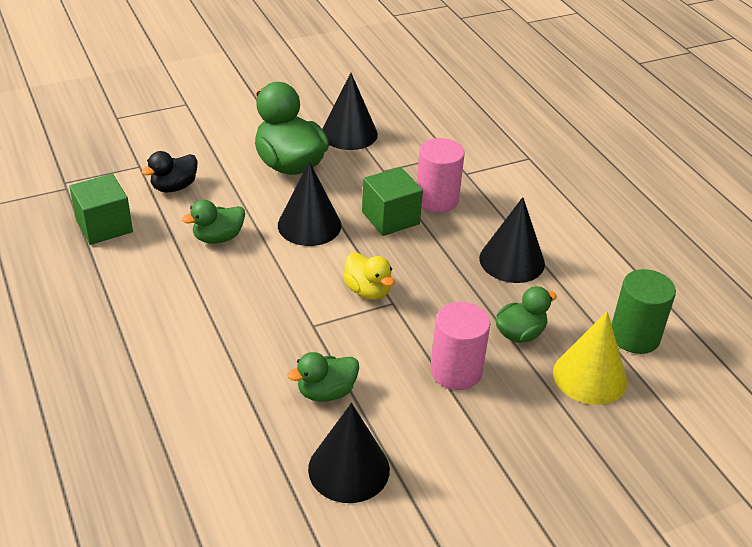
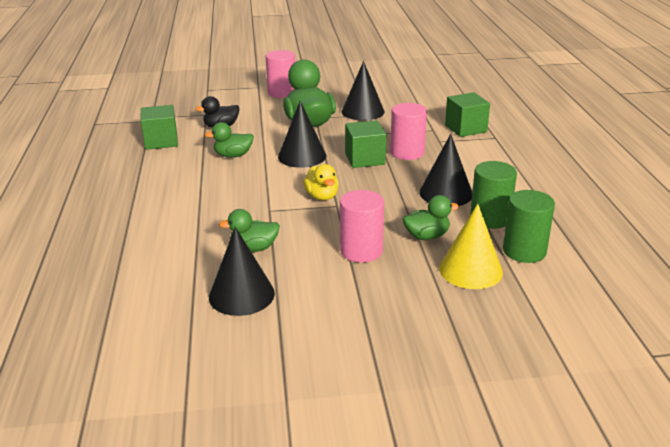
camera: 20 degrees right, 10 degrees down
none -> pink cylinder [266,50,295,98]
none -> green cube [445,92,490,137]
none -> green cylinder [470,161,517,229]

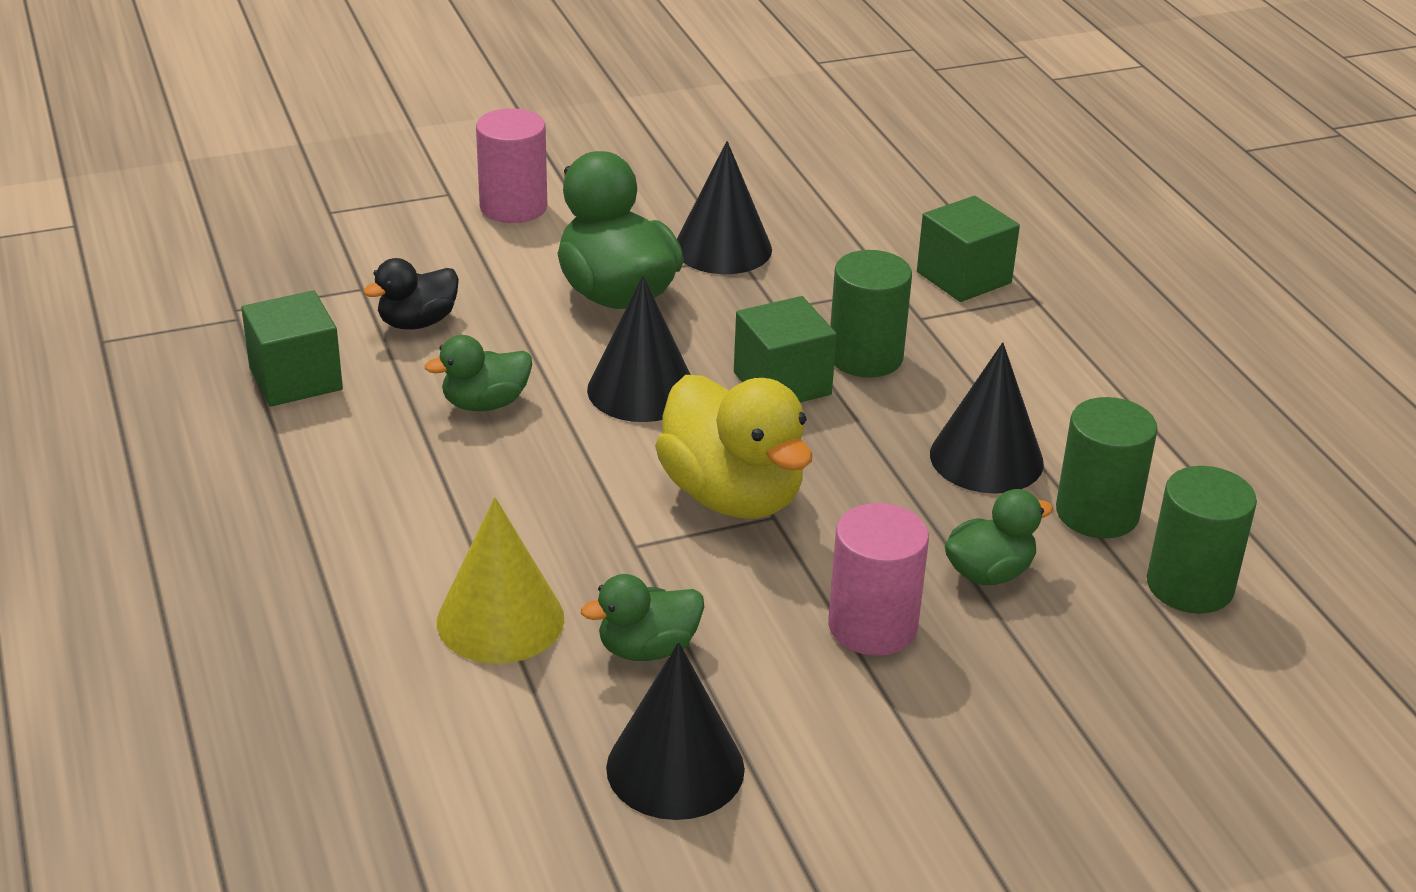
camera: 15 degrees left, 5 degrees up
yellow duck [303,164,339,200] -> yellow duck [655,375,812,519], size x1.80
pink cylinder [390,103,427,160] -> green cylinder [830,250,912,377]
yellow cone [439,204,503,289] -> yellow cone moved to [437,497,564,664]

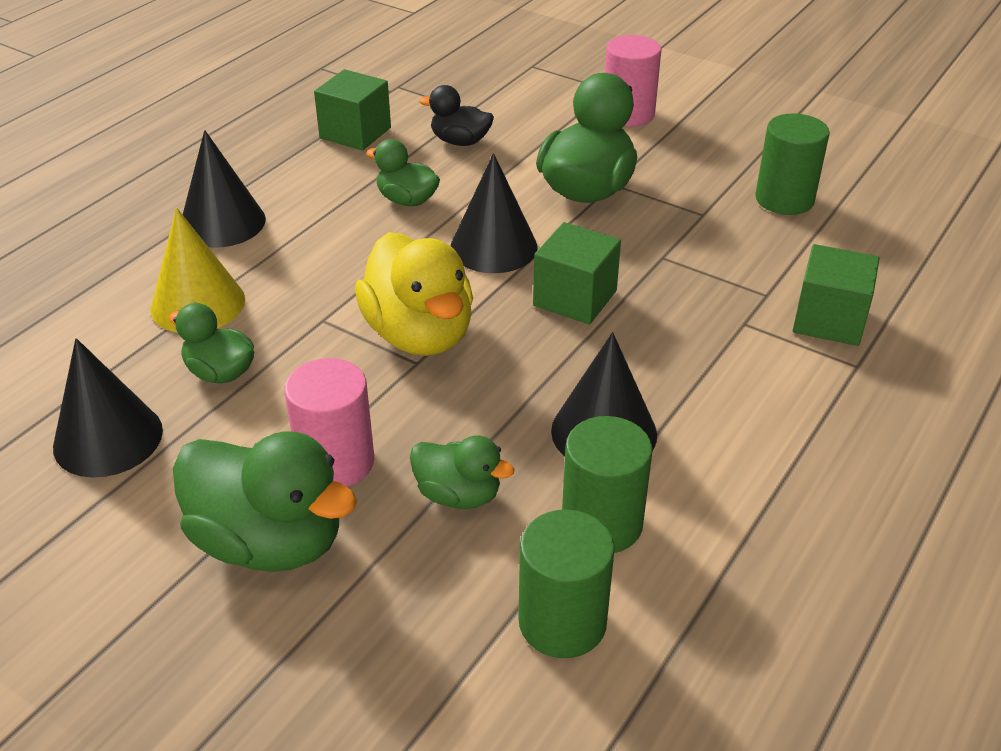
camera: 55 degrees right, 5 degrees up
yellow duck [655,375,812,519] -> yellow duck turned 45 degrees counterclockwise [355,232,473,356]
black cone [677,141,772,274] -> black cone moved to [183,130,266,248]
green cylinder [830,250,912,377] -> green cylinder moved to [755,113,830,215]
none -> green duck [173,431,357,572]

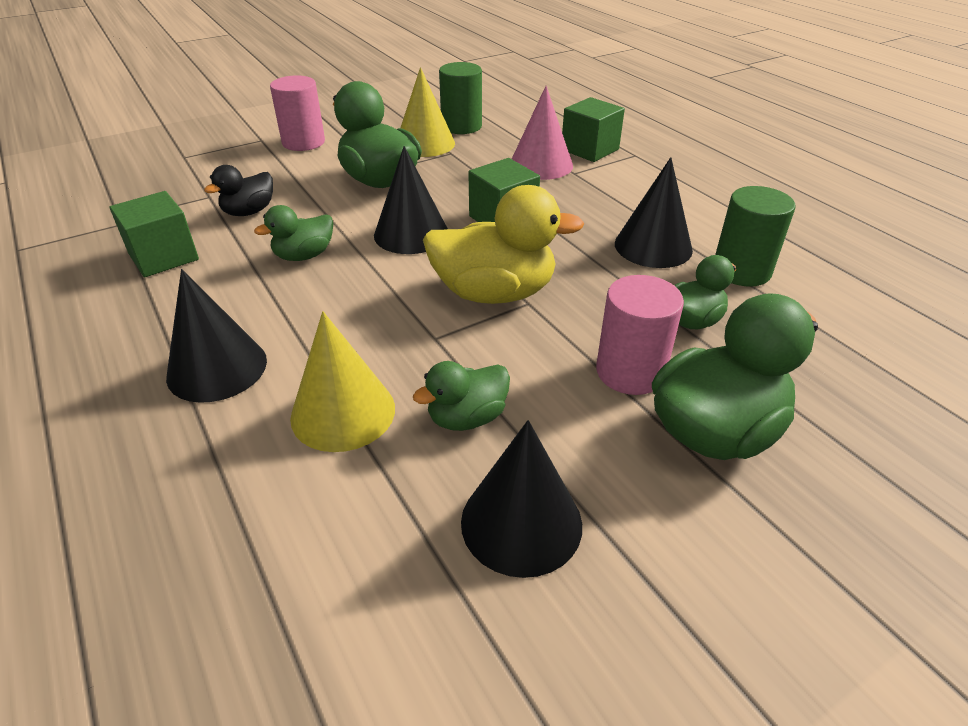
camera: 65 degrees left, 0 degrees up
green cylinder [519,509,615,658] -> none
none -> yellow cone [400,67,455,157]
none -> pink cone [512,86,573,180]

